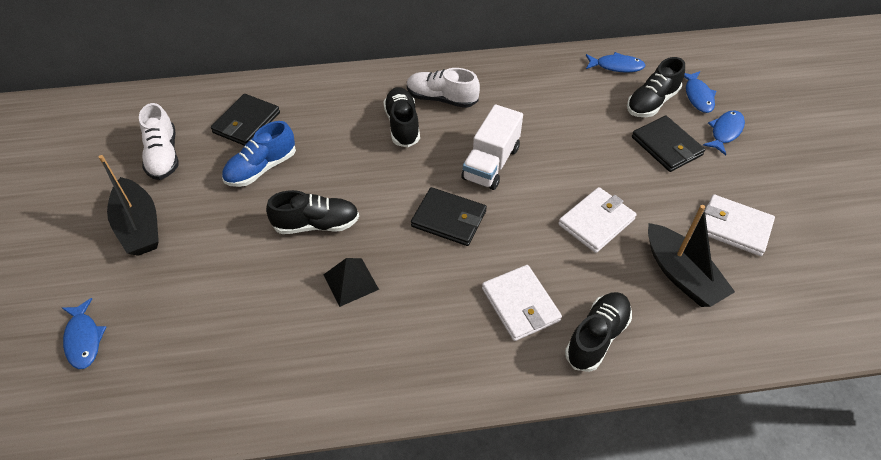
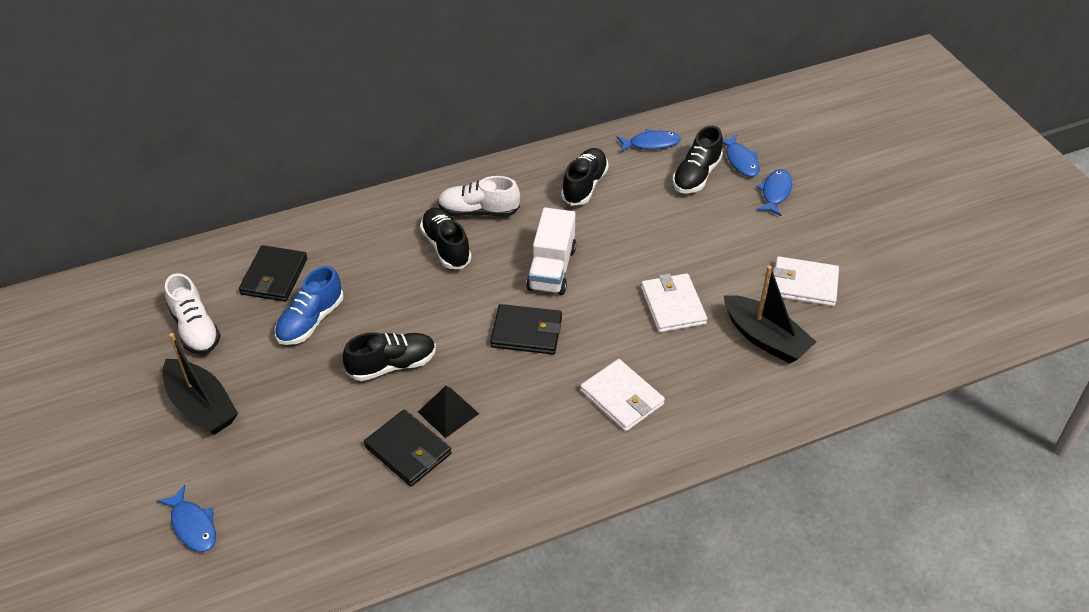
camera: 15 degrees left, 5 degrees down
white wallet [558,187,637,253] -> white wallet turned 45 degrees counterclockwise [641,273,707,333]
black shoe [565,292,632,372] -> black shoe moved to [561,148,608,206]
black wallet [632,116,705,172] -> black wallet moved to [364,409,452,487]

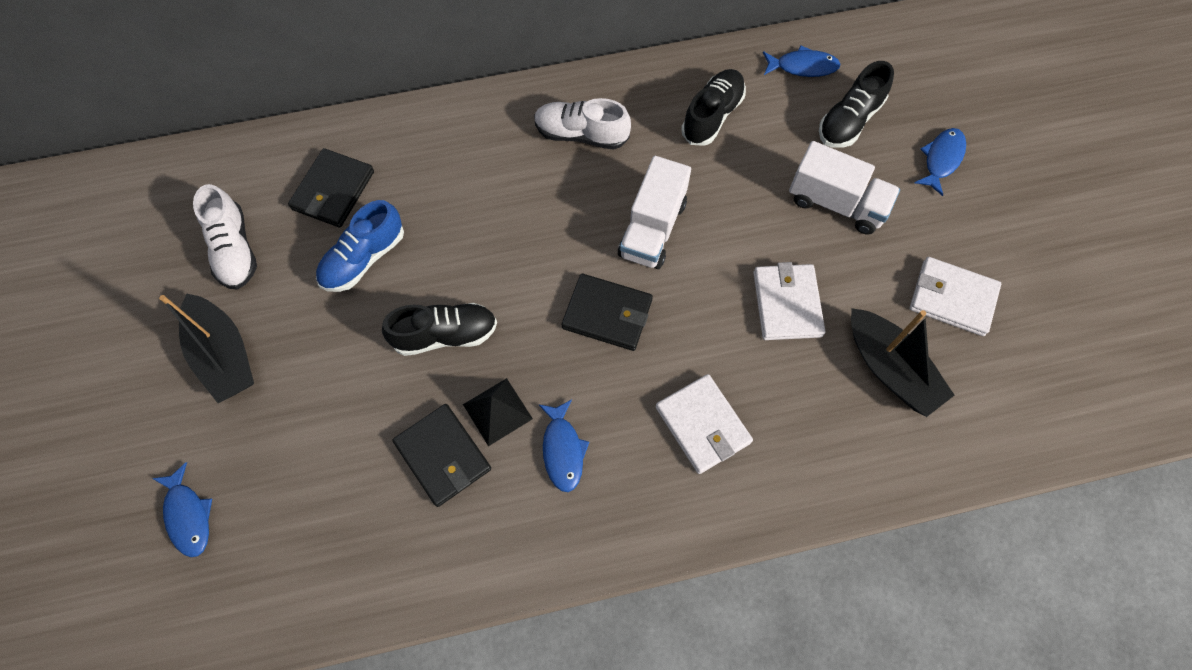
camera: 10 degrees right, 20 degrees up
black shoe [420,207,472,269] -> none
blue fish [723,134,759,177] -> blue fish moved to [538,399,589,492]
none -> white truck [789,141,900,235]

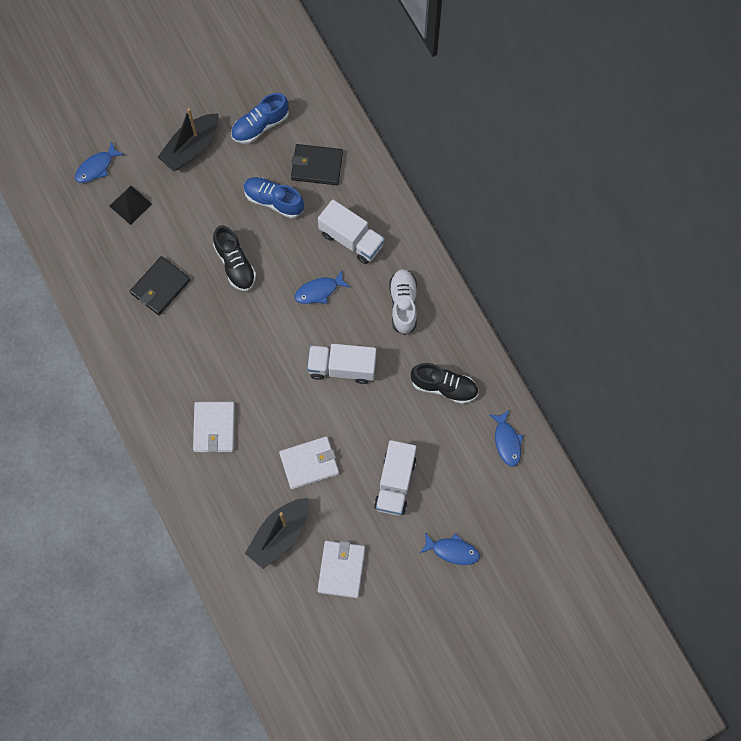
camera: 75 degrees right, 5 degrees up
white shoe [193,184,257,290] -> blue shoe [231,93,289,144]
black pyramid [463,378,533,446] -> black pyramid moved to [109,185,152,225]
blue fish [538,399,589,492] -> blue fish moved to [295,270,350,304]
black wallet [562,274,653,351] -> none
white wallet [656,374,753,474] -> white wallet turned 45 degrees counterclockwise [193,402,235,452]
black shoe [819,61,894,148] -> none
none -> white truck [318,199,385,264]

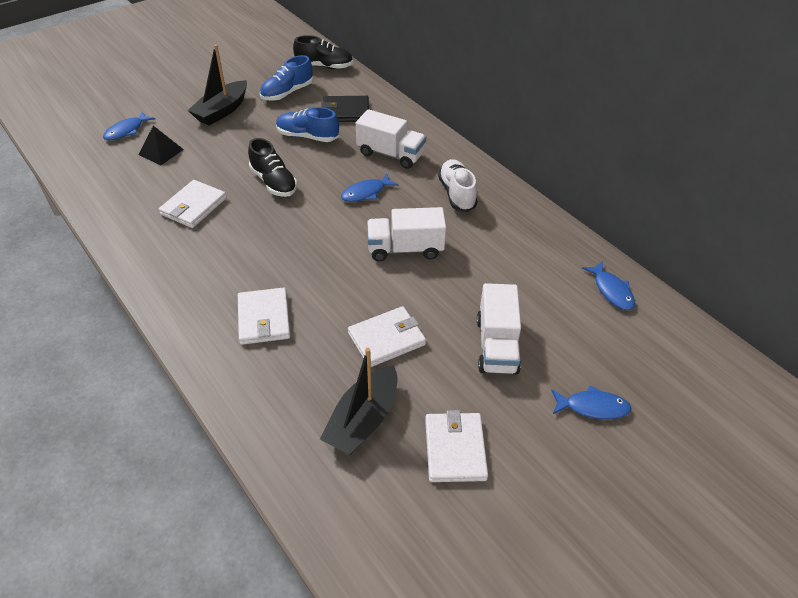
camera: 10 degrees left, 25 degrees down
black wallet [130,256,190,315] -> white wallet [159,180,227,228]
black shoe [411,363,478,404] -> black shoe moved to [293,35,353,69]

